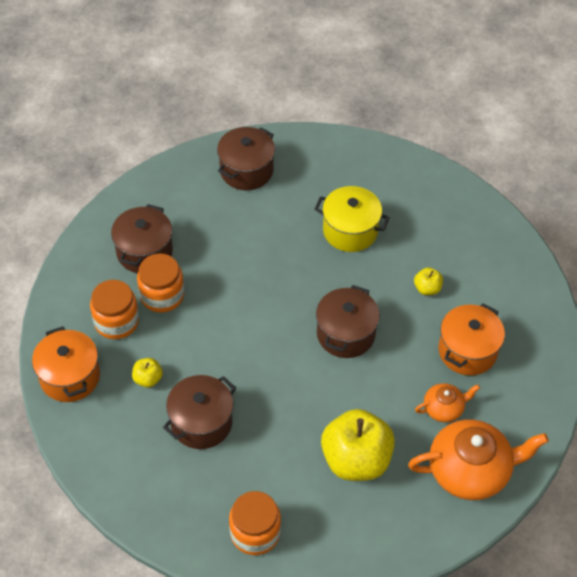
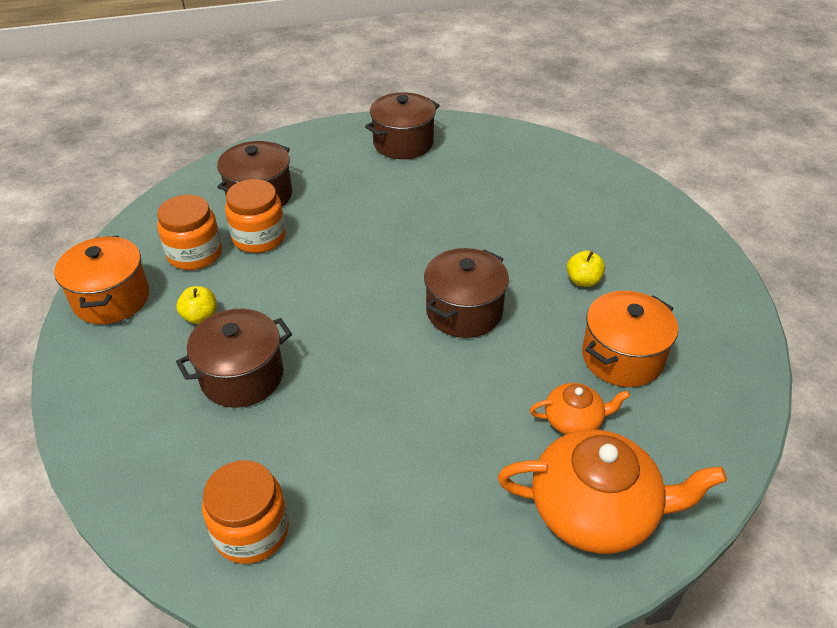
camera: 15 degrees right, 10 degrees down
yellow pot [314,186,390,252] -> none
yellow apple [321,409,395,481] -> none

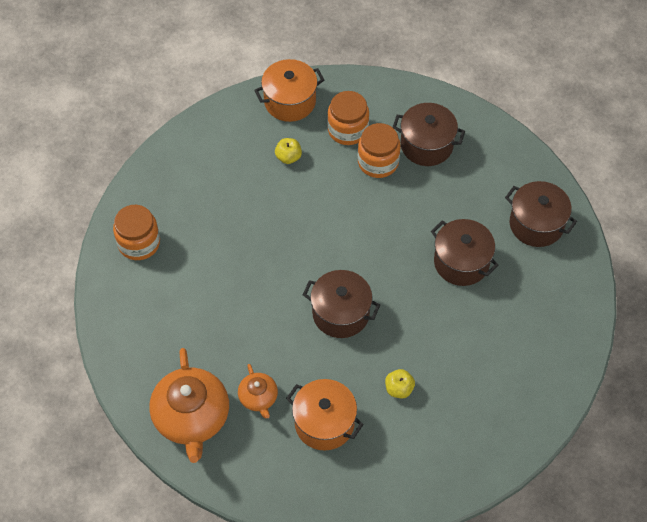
camera: 75 degrees right, 15 degrees up
brown pot [176,309,292,408] -> brown pot moved to [431,219,499,286]

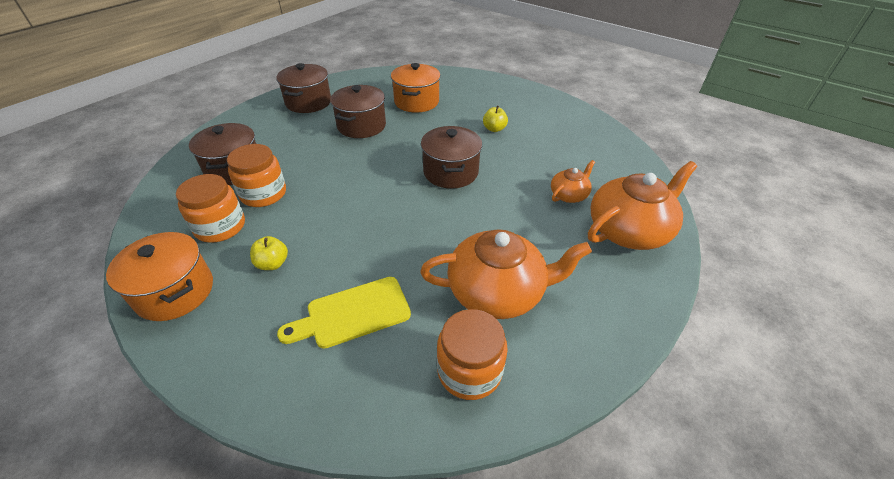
camera: 115 degrees left, 15 degrees down
orange pot [286,379,364,450] -> orange pot moved to [391,63,441,113]
none -> yellow cutting board [277,277,411,349]
none -> orange teapot [420,229,592,319]

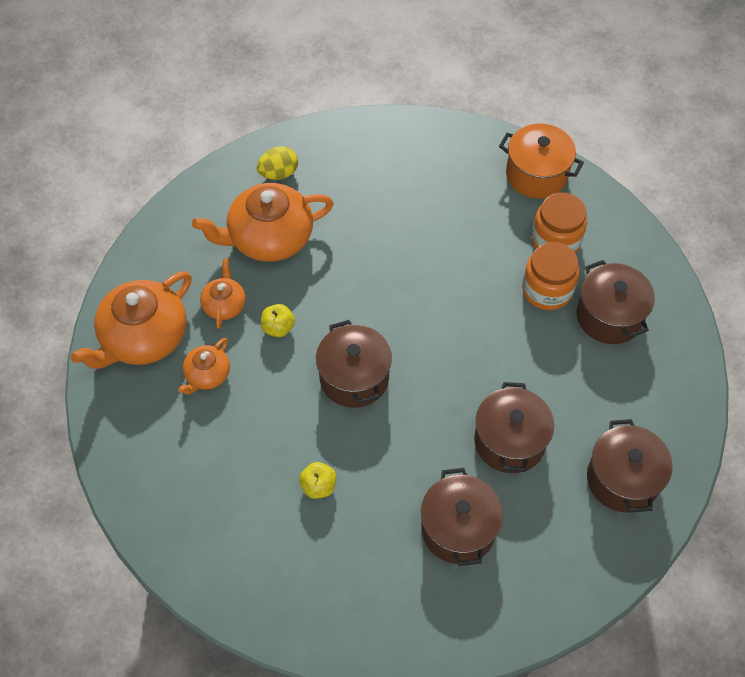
camera: 165 degrees right, 15 degrees up
yellow apple [250,236,288,270] -> yellow apple moved to [261,304,295,337]
yellow cutting board [277,277,411,349] -> none
orange pot [391,63,441,113] -> brown pot [421,468,503,566]
orange jar [437,309,508,400] -> yellow egg [257,146,298,180]
none -> orange teapot [200,258,246,329]

